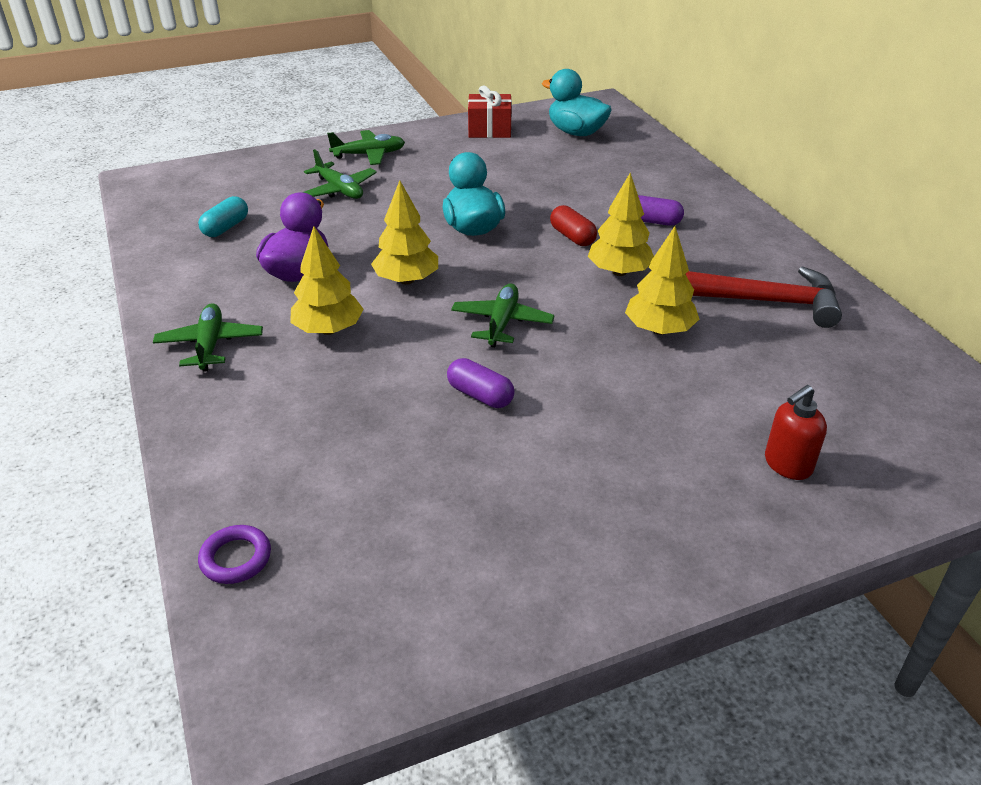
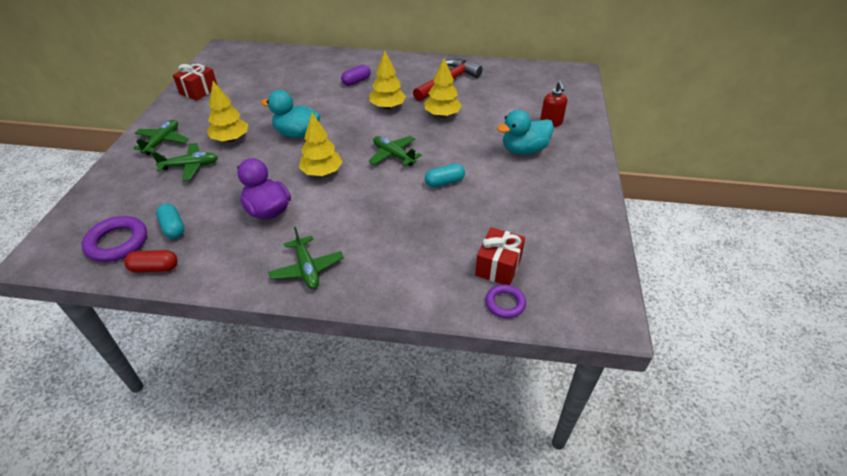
camera: 60 degrees left, 5 degrees up
green plane [153,303,263,372] -> green plane turned 135 degrees counterclockwise [268,227,344,289]
yellow tree [290,226,364,335] -> yellow tree moved to [207,81,248,142]
purple capsule [447,358,515,408] -> turquoise capsule [425,164,465,188]
turquoise duck [542,69,612,136] -> turquoise duck moved to [497,110,554,155]
red capsule [550,205,597,246] -> red capsule moved to [124,250,178,273]
none -> purple ring [82,216,147,262]
none -> red gift [475,227,525,285]

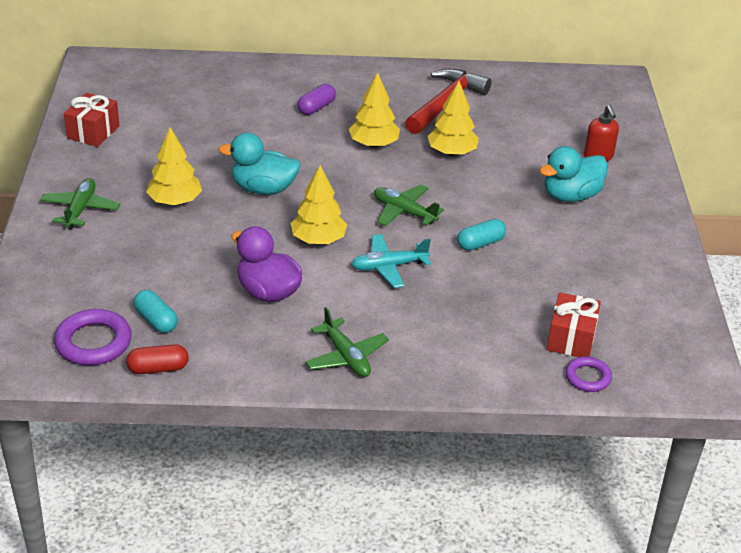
camera: 10 degrees left, 5 degrees down
green plane [151,143,218,181] -> none
none -> turquoise plane [351,234,431,288]

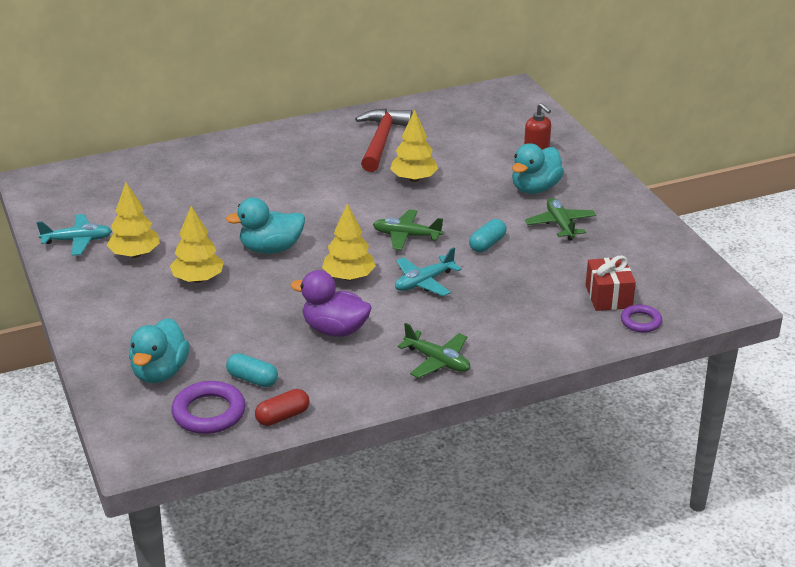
camera: 20 degrees left, 5 degrees down
green plane [40,178,120,229] -> green plane moved to [525,198,596,241]
red gift [64,93,120,147] -> turquoise plane [37,214,112,256]
purple capsule [298,84,336,115] -> none
yellow tree [349,72,400,148] -> yellow tree moved to [107,182,160,258]
none -> turquoise duck [129,318,190,383]

